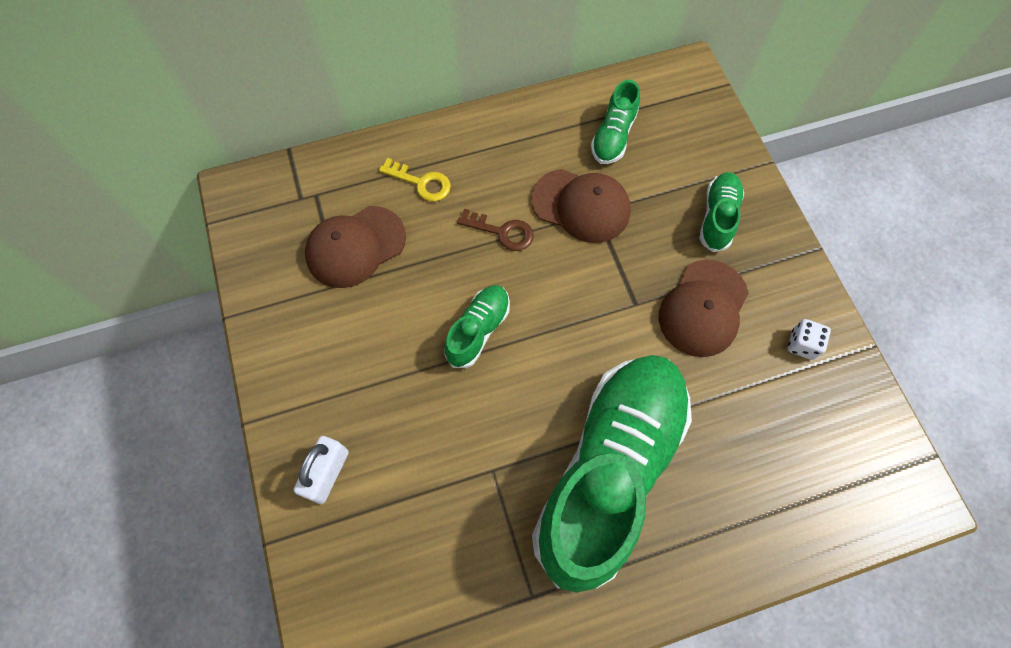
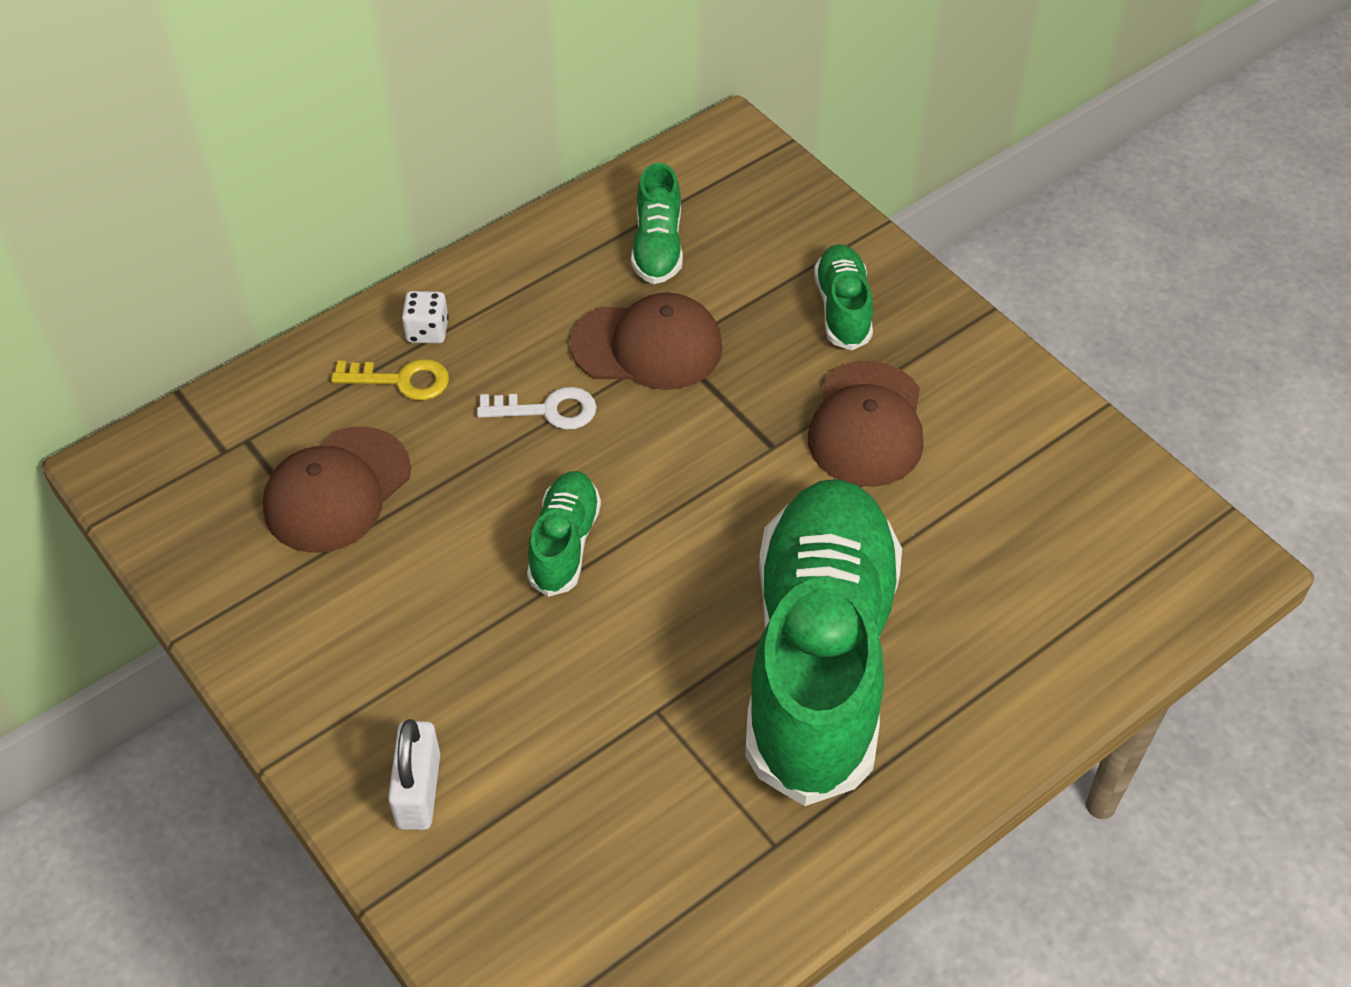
camera: 20 degrees left, 15 degrees down
brown key [457,209,534,251] -> white key [477,387,597,430]
white dice [788,319,831,360] -> white dice moved to [402,291,449,343]

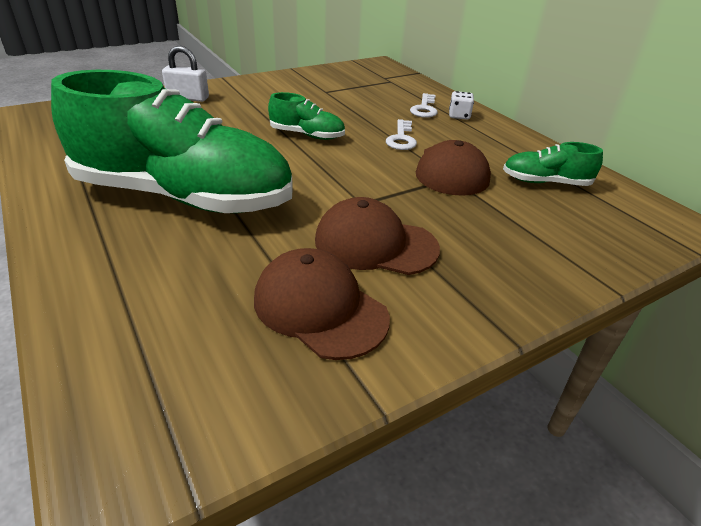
camera: 95 degrees right, 15 degrees down
brown cap [262,426,411,553] -> brown cap moved to [254,248,390,360]
yellow key [331,359,449,401] -> white key [410,93,438,118]
green shoe [814,244,873,350] -> none

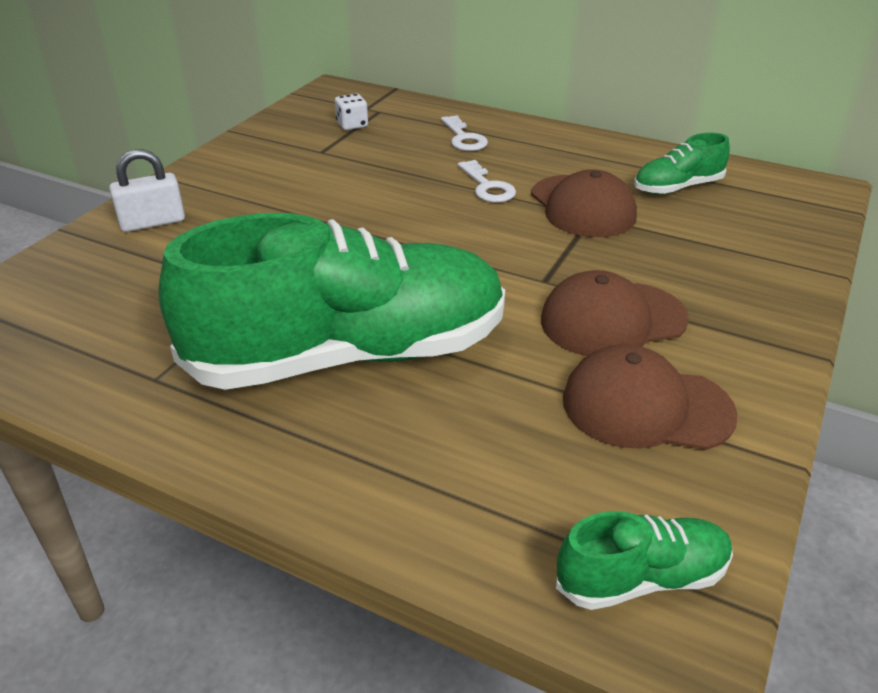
camera: 30 degrees left, 0 degrees up
green shoe [268,92,345,140] -> green shoe moved to [556,511,733,610]
white dice [449,91,474,120] -> white dice moved to [335,94,368,130]

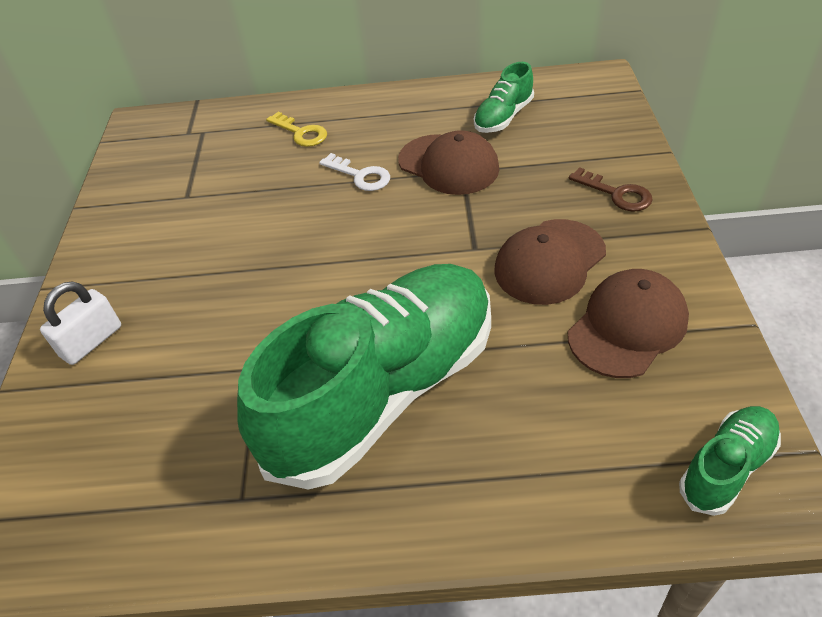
camera: 25 degrees left, 10 degrees up
white dice [335,94,368,130] -> none
white key [441,115,488,151] -> yellow key [266,112,327,147]
brown cap [563,344,738,450] -> brown cap turned 150 degrees clockwise [568,269,689,378]
none -> brown key [569,167,653,212]

